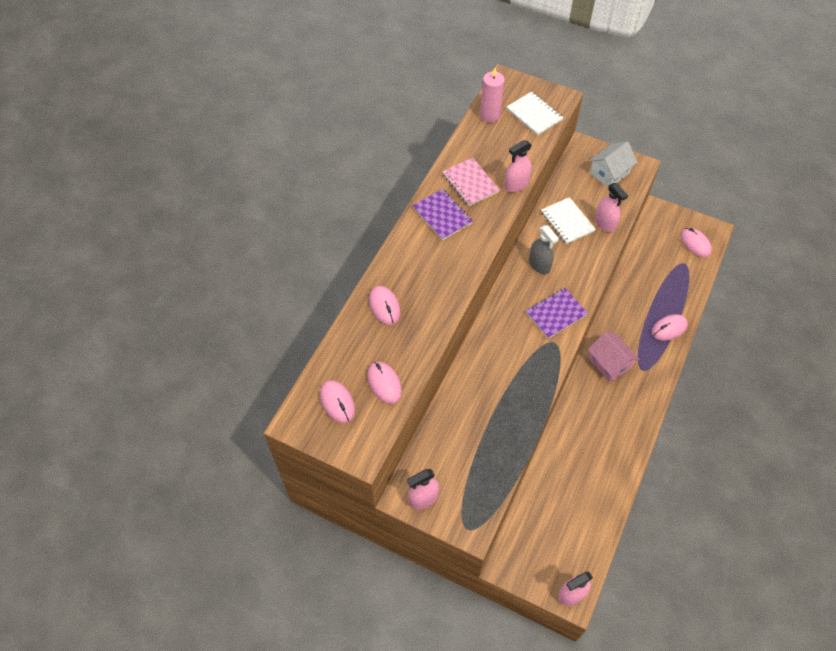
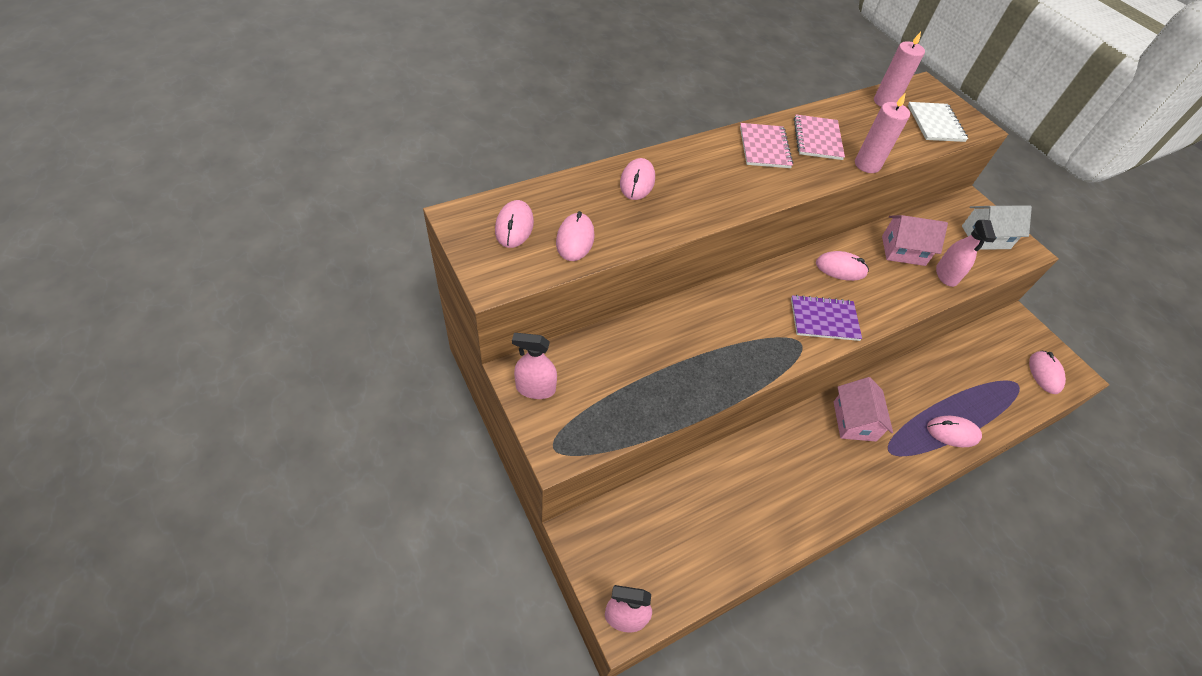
camera: 30 degrees right, 5 degrees down
purple notebook [413,189,473,240] -> pink notebook [740,123,793,168]
pink spray bottle [504,140,532,192] -> pink candle [855,94,910,173]
grey spray bottle [529,225,559,274] -> pink mouse [816,251,869,281]
white notebook [541,197,596,244] -> pink house [882,215,948,266]

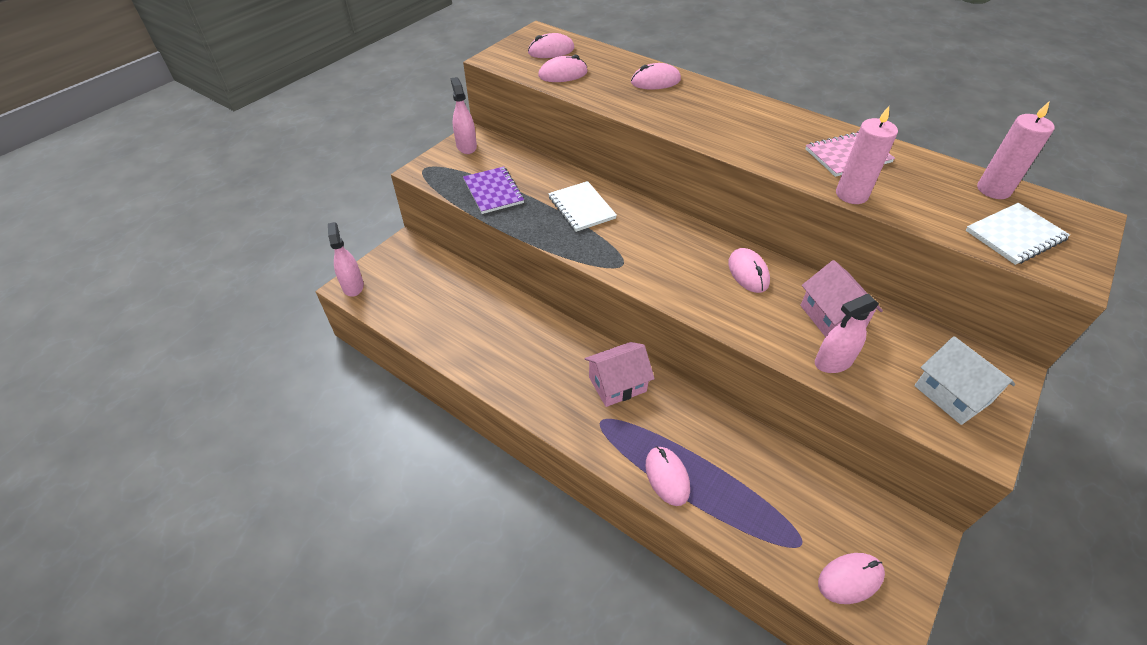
camera: 70 degrees right, 5 degrees down
pink notebook [740,123,793,168] -> none
purple notebook [791,295,862,341] -> purple notebook moved to [463,166,524,214]
none -> white notebook [548,181,617,232]

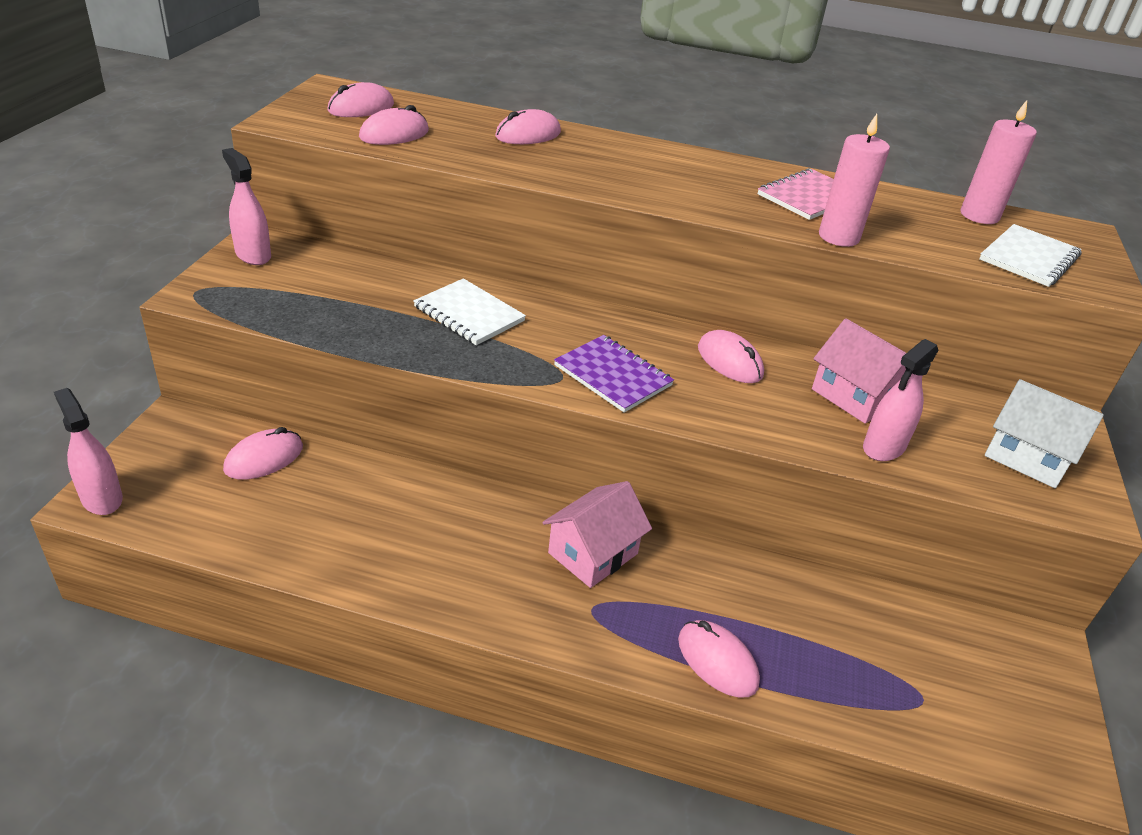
camera: 25 degrees left, 10 degrees down
purple notebook [463,166,524,214] -> purple notebook moved to [554,335,674,413]
pink mouse [818,553,885,604] -> pink mouse moved to [223,427,303,480]

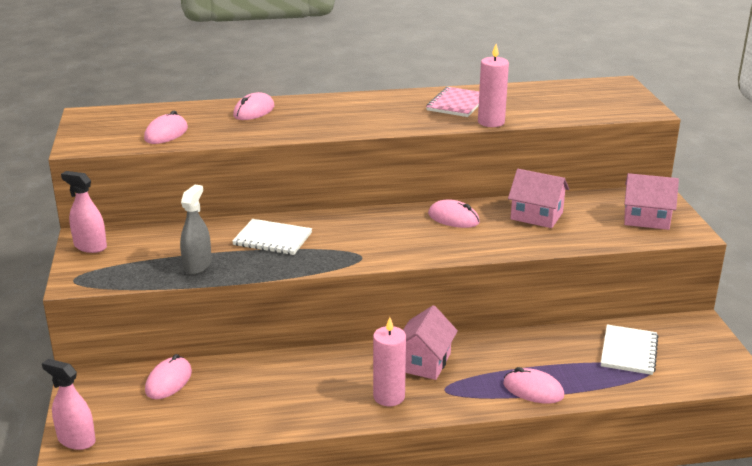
camera: 20 degrees left, 10 degrees down
pink mouse [327,82,394,117] -> none
purple notebook [554,335,674,413] -> none
pink spray bottle [863,339,938,461] -> none
pink candle [961,100,1037,224] -> pink candle moved to [373,317,406,406]
white notebook [979,224,1082,287] -> white notebook moved to [601,324,658,375]
white house [985,379,1104,488] -> pink house [624,173,679,230]
none -> grey spray bottle [180,185,212,275]

